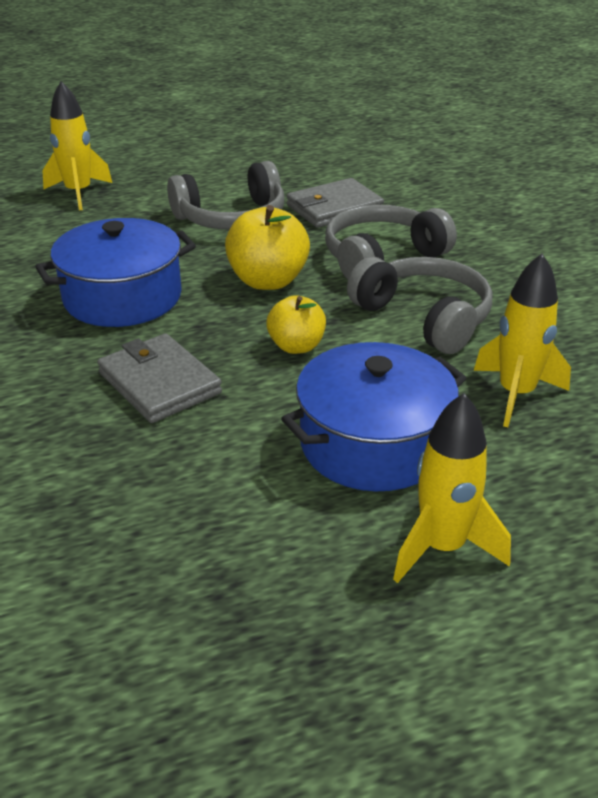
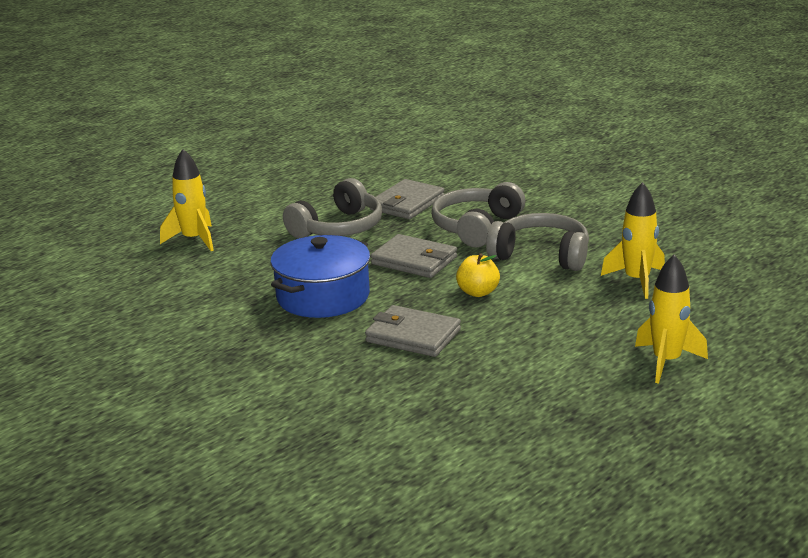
camera: 25 degrees left, 10 degrees down
yellow apple [225,205,310,290] -> grey wallet [371,234,457,278]
blue pot [281,342,466,491] -> none

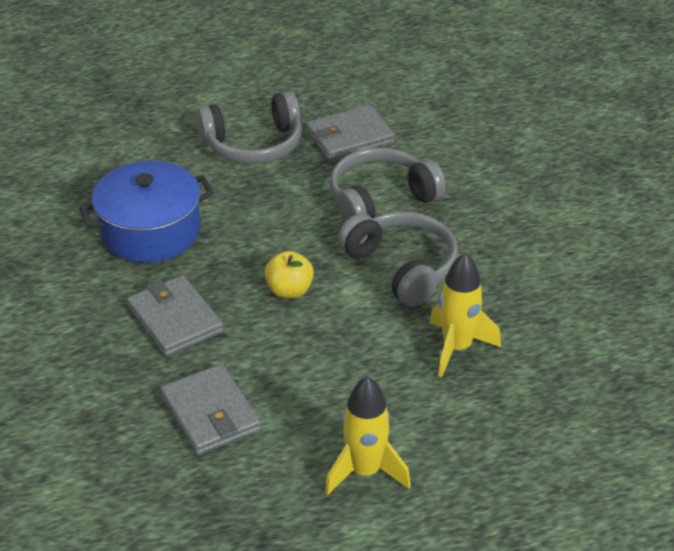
camera: 30 degrees right, 15 degrees up
yellow rocket [160,149,214,251] -> none
grey wallet [371,234,457,278] -> grey wallet moved to [160,364,261,455]

